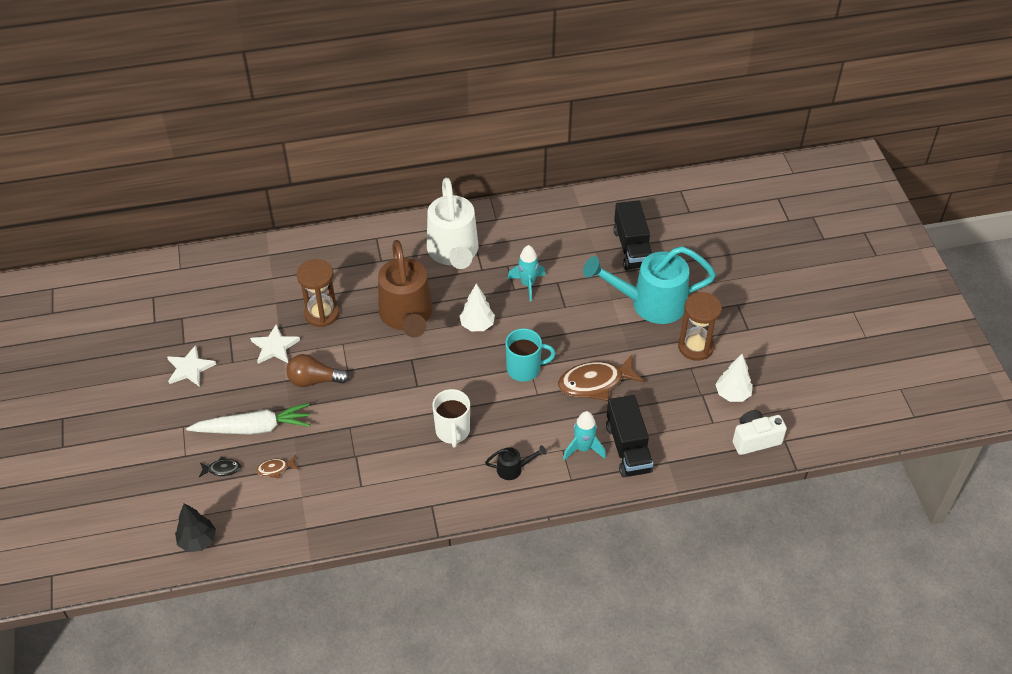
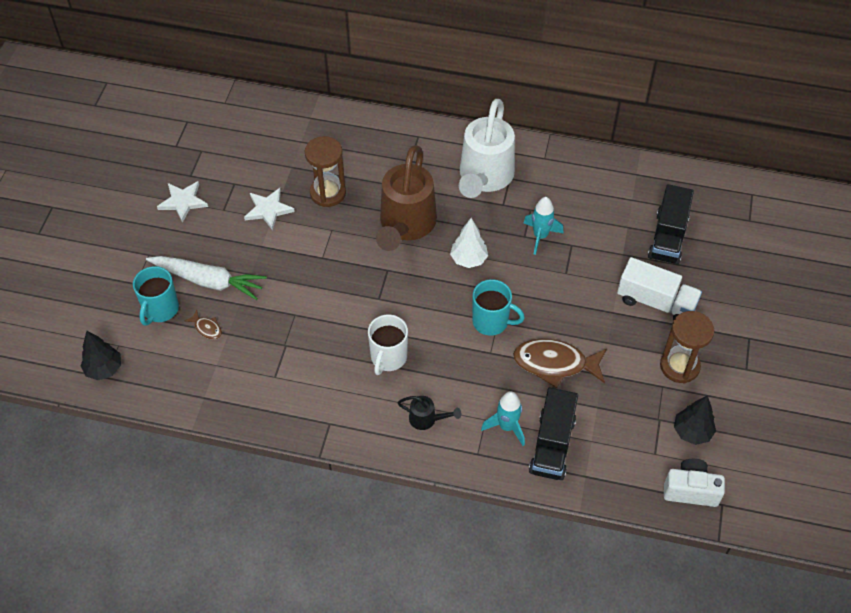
camera: 25 degrees right, 5 degrees up
black fish [199,456,241,477] -> turquoise mug [133,266,179,325]
brown fish [256,455,299,479] -> brown fish turned 150 degrees counterclockwise [184,310,222,340]
brown light bulb [286,354,350,387] -> none
turquoise watering can [583,246,716,324] -> white truck [617,257,702,320]
white tree [715,354,753,402] -> black tree [674,395,716,445]

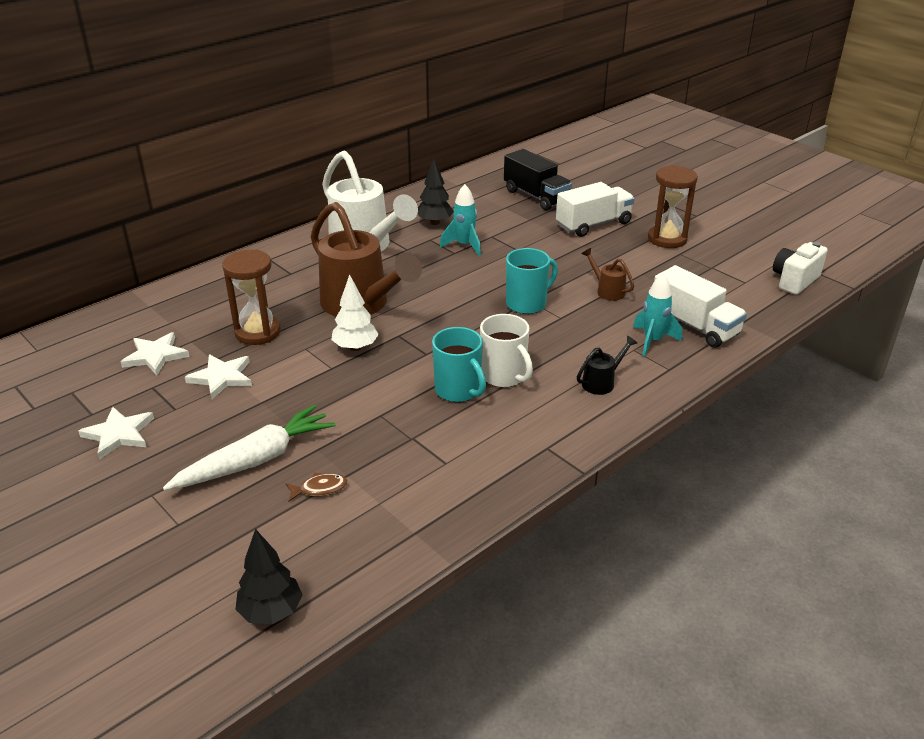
camera: 55 degrees left, 20 degrees down
turquoise mug [133,266,179,325] -> turquoise mug moved to [432,327,486,402]
white tree [450,218,488,268] -> white tree moved to [331,274,379,351]
brown fish [513,339,607,388] -> brown watering can [582,248,634,301]
black truck [529,388,578,480] -> white truck [654,265,747,348]
black tree [674,395,716,445] -> black tree moved to [417,159,454,225]
none -> white star [121,332,190,376]

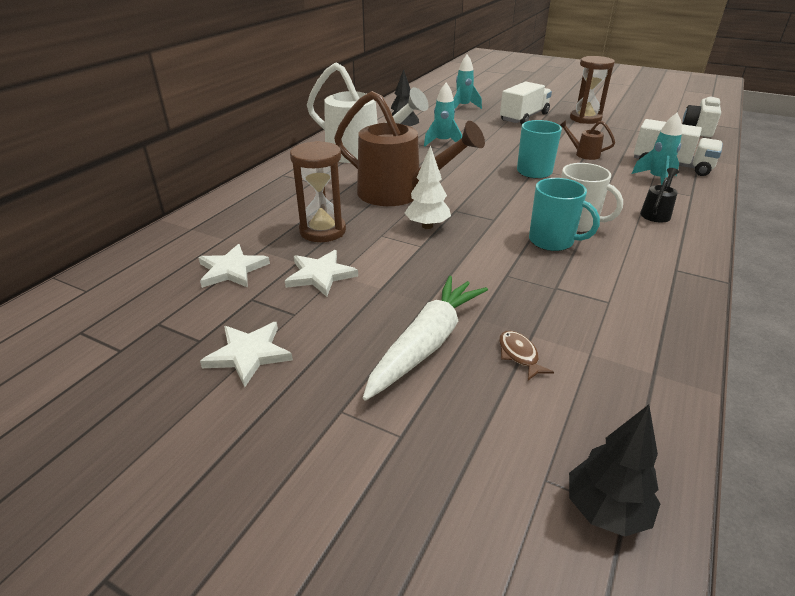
camera: 20 degrees left, 0 degrees up
brown fish [285,472,348,501] -> brown fish turned 75 degrees counterclockwise [499,331,554,380]
black truck [504,149,572,211] -> turquoise rocket [454,54,482,109]

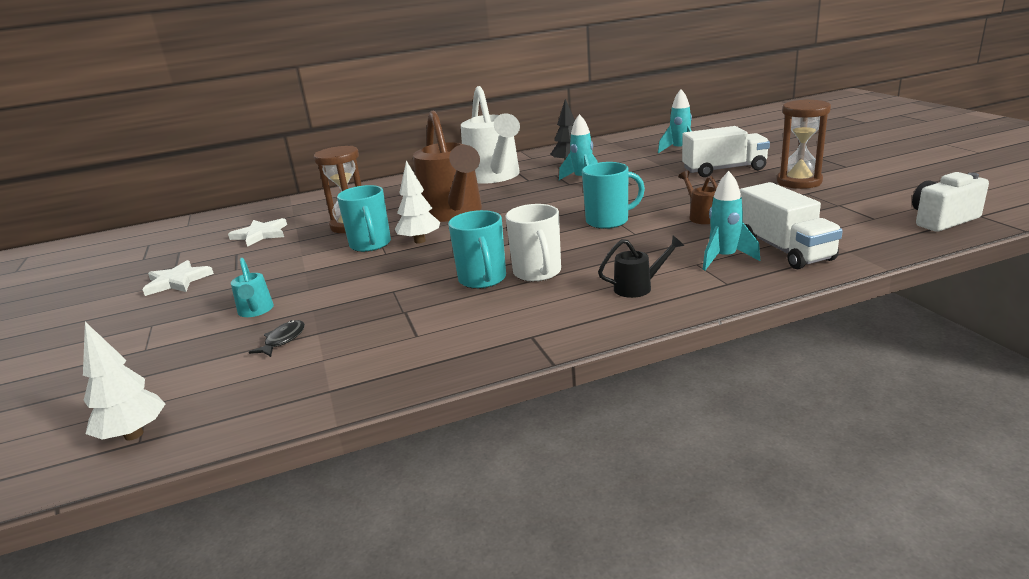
camera: 45 degrees right, 10 degrees down
white star [285,250,358,297] -> none
white carrot [363,276,488,401] -> turquoise watering can [231,258,274,317]
brown fish [499,331,554,380] -> black fish [249,320,305,357]
black tree [569,404,660,537] -> white tree [83,322,165,441]
none -> turquoise mug [337,185,391,252]

